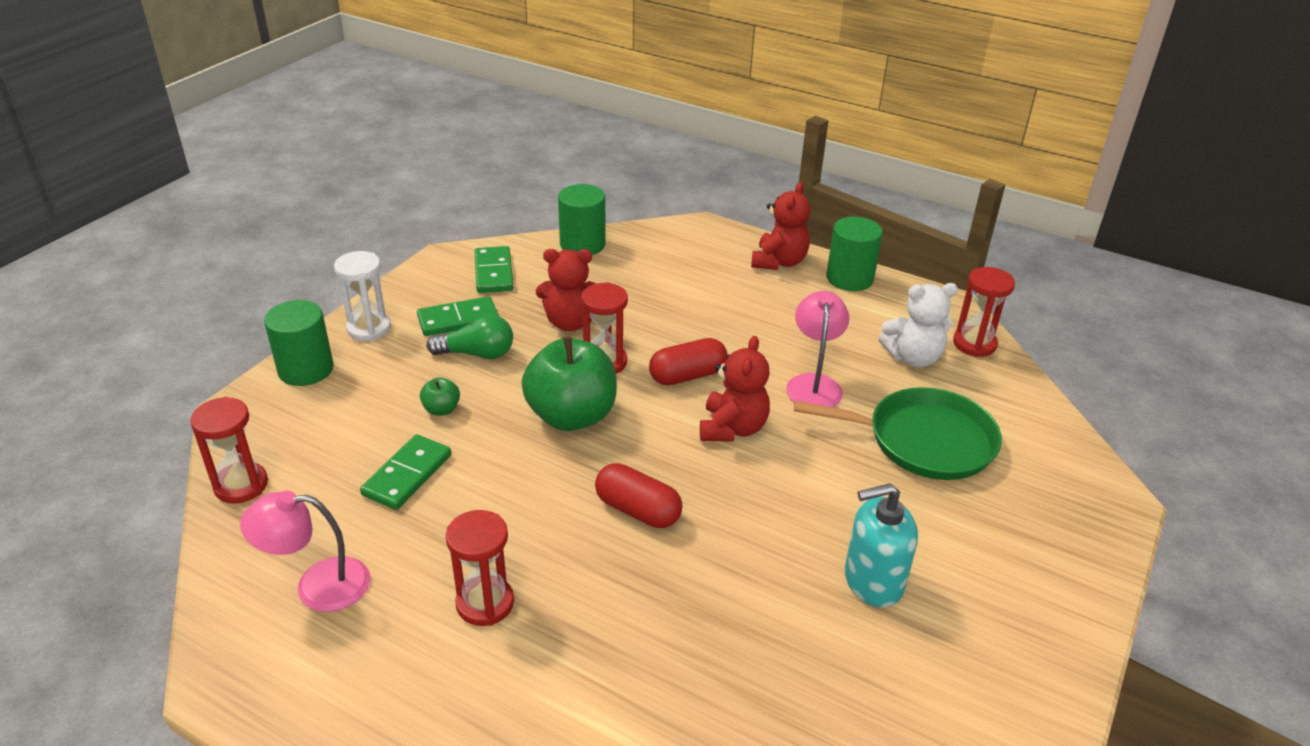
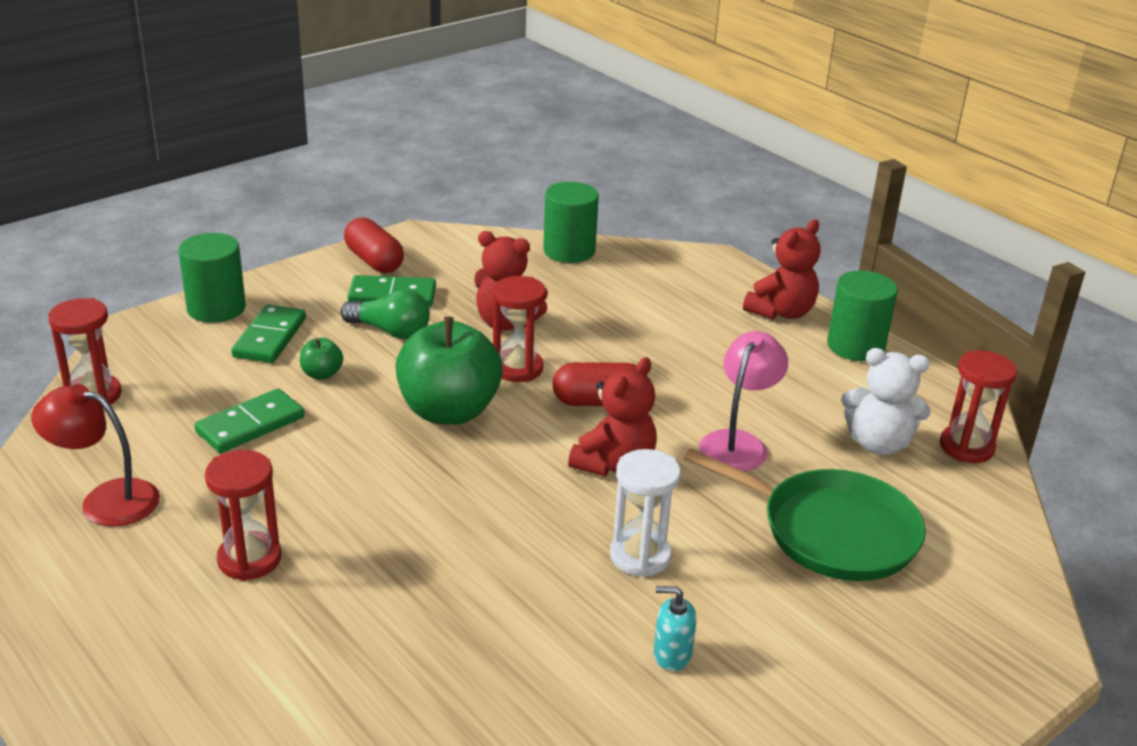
camera: 20 degrees right, 5 degrees down
pink lamp [240,491,370,612] -> red lamp [31,384,160,527]
white hourglass [334,251,391,341] -> white hourglass moved to [610,449,681,577]
green domino [475,246,513,293] -> green domino moved to [231,304,306,363]
red capsule [595,463,682,528] -> red capsule moved to [344,218,404,273]
turquoise soap dispenser [845,483,918,607] -> turquoise soap dispenser [654,586,697,671], size x0.56

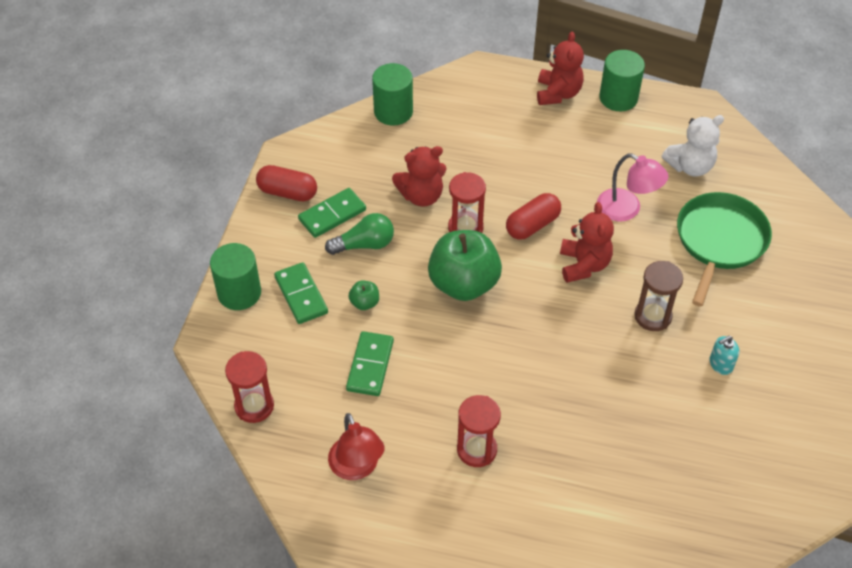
camera: 35 degrees left, 20 degrees up
red lamp [31,384,160,527] -> red lamp turned 90 degrees counterclockwise [328,413,384,480]
white hourglass [610,449,681,577] -> brown hourglass [634,261,683,331]
green pan [684,448,926,581] -> green pan turned 60 degrees counterclockwise [677,192,772,307]
pink lamp [699,331,788,471] -> pink lamp turned 135 degrees clockwise [597,154,668,221]
red hourglass [940,350,1017,463] -> none

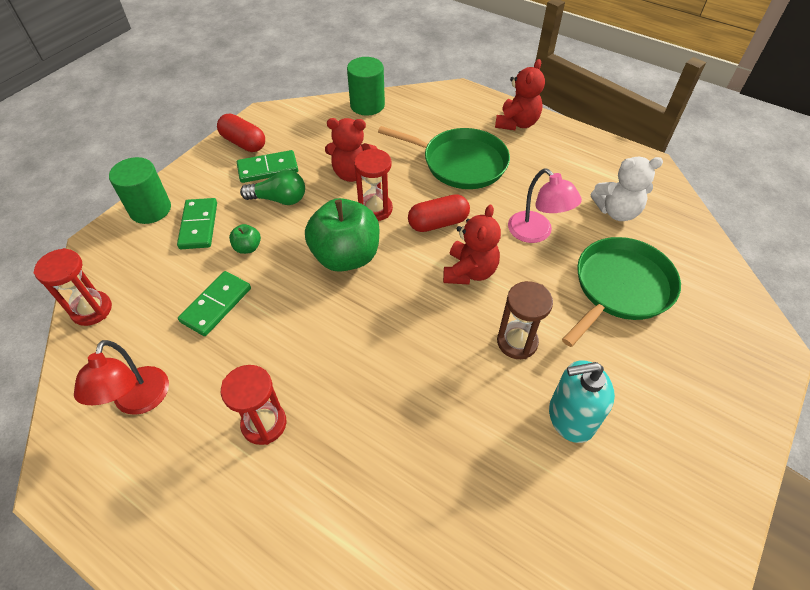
camera: 20 degrees right, 0 degrees up
green cylinder [599,50,645,111] -> none
turquoise soap dispenser [709,336,740,375] -> turquoise soap dispenser [549,361,615,443], size x1.80
none -> green pan [378,126,510,189]

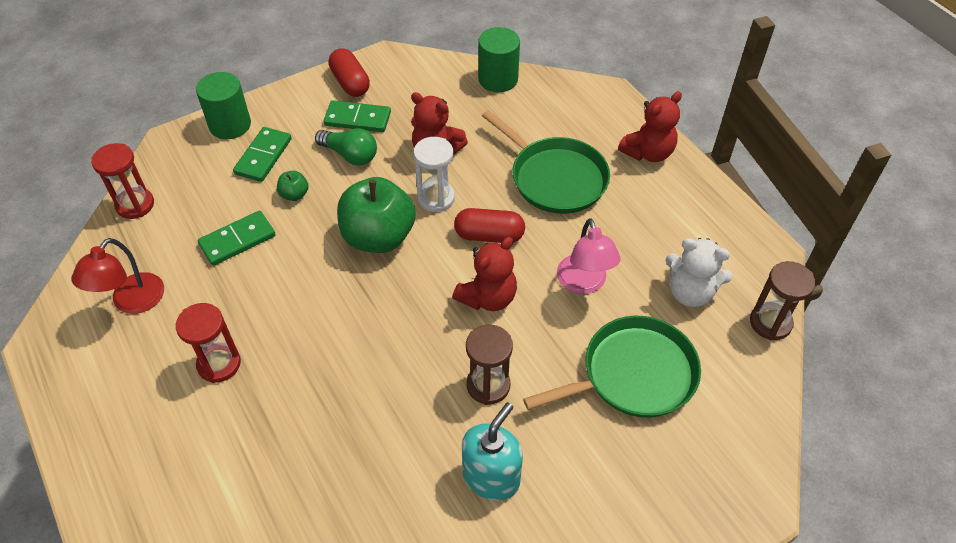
camera: 25 degrees right, 0 degrees up
red hourglass [354,149,393,221] -> white hourglass [414,137,455,212]
turquoise soap dispenser [549,361,615,443] -> turquoise soap dispenser turned 105 degrees clockwise [462,402,523,501]
none -> brown hourglass [750,261,816,340]

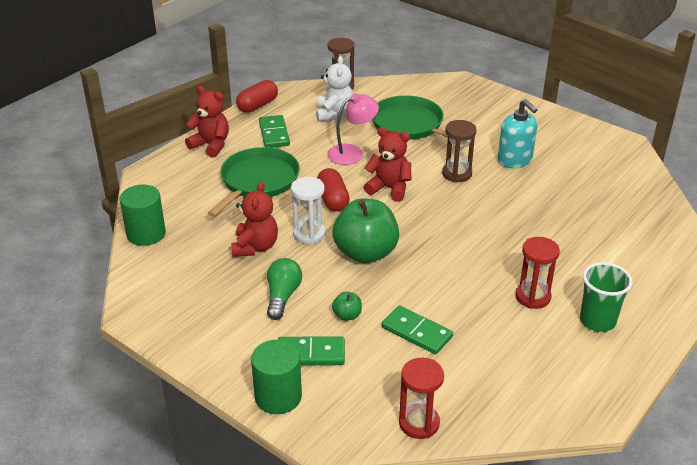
camera: 110 degrees left, 15 degrees down
red lamp [71,238,164,314] -> none
green domino [324,100,391,132] -> green domino moved to [259,115,290,148]
red capsule [329,48,370,97] -> red capsule moved to [236,80,278,113]
turquoise soap dispenser [462,402,523,501] -> turquoise soap dispenser turned 135 degrees counterclockwise [498,99,537,168]
none -> green cup [580,262,633,332]

